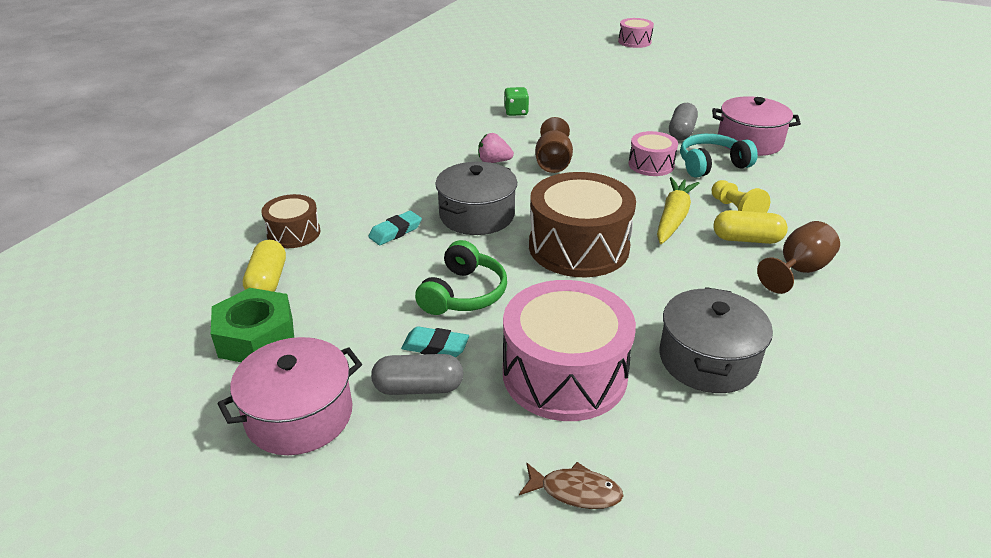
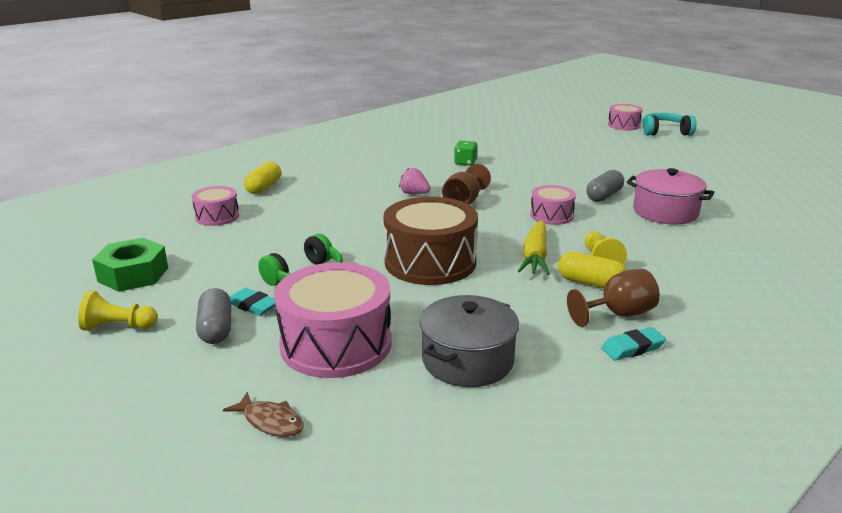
camera: 20 degrees right, 10 degrees down
pink pot [218,337,362,455] -> yellow pawn [78,290,158,331]
yellow capsule [243,240,286,292] -> yellow capsule moved to [244,161,281,194]
brown drum [261,194,320,248] -> pink drum [192,186,239,226]
turquoise eraser [368,211,422,245] -> turquoise eraser moved to [601,327,666,360]
grey capsule [371,354,463,395] -> grey capsule turned 60 degrees clockwise [196,288,231,344]
grey pot [435,162,517,235] -> none
yellow carrot [657,177,699,244] -> yellow carrot turned 150 degrees clockwise [518,220,549,275]
turquoise headphones [680,134,758,178] -> turquoise headphones moved to [643,113,697,135]

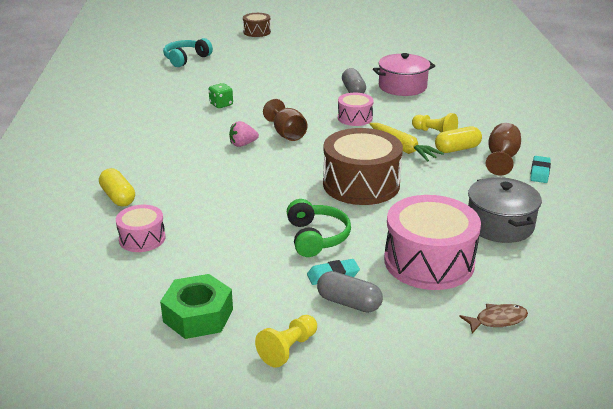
camera: 50 degrees left, 5 degrees up
pink drum [608,104,642,130] -> brown drum [243,13,271,37]
turquoise headphones [643,113,697,135] -> turquoise headphones moved to [163,38,213,67]

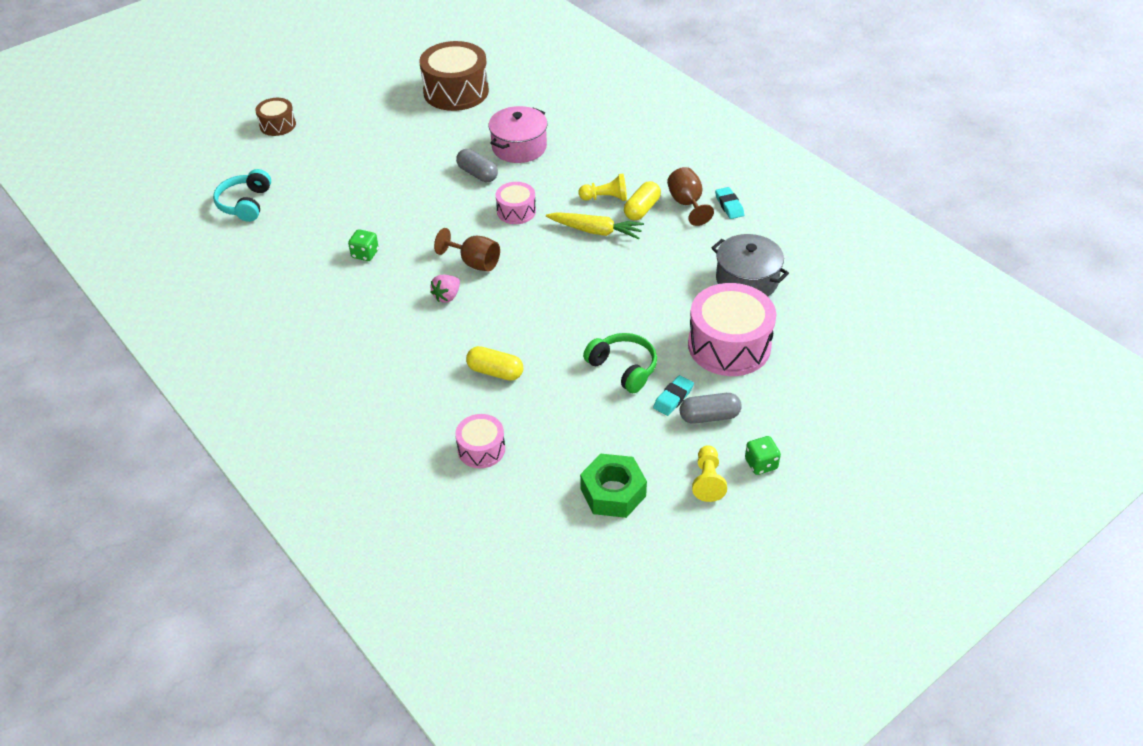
camera: 35 degrees left, 15 degrees up
yellow capsule [99,168,135,206] -> yellow capsule moved to [466,346,523,381]
brown drum [323,128,403,205] -> brown drum moved to [419,41,489,111]
brown fish [459,304,528,333] -> none
none -> green dice [745,436,781,475]

